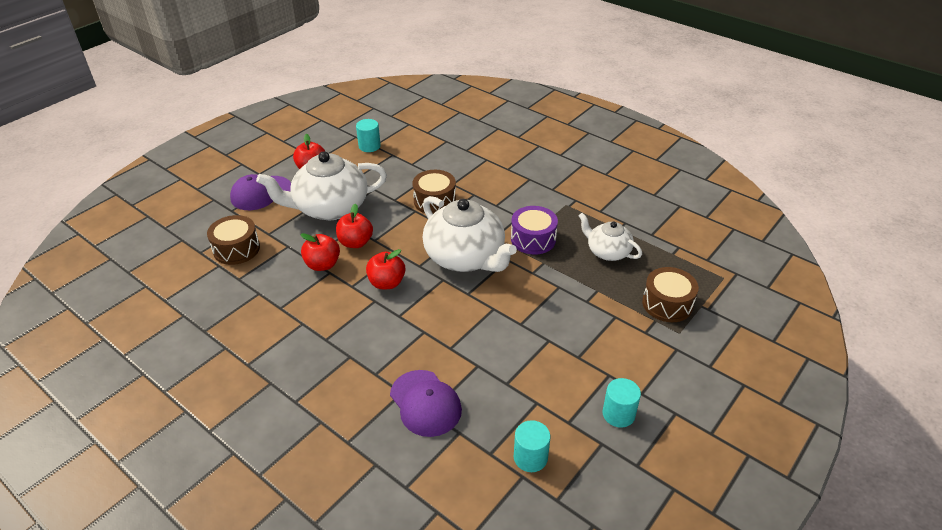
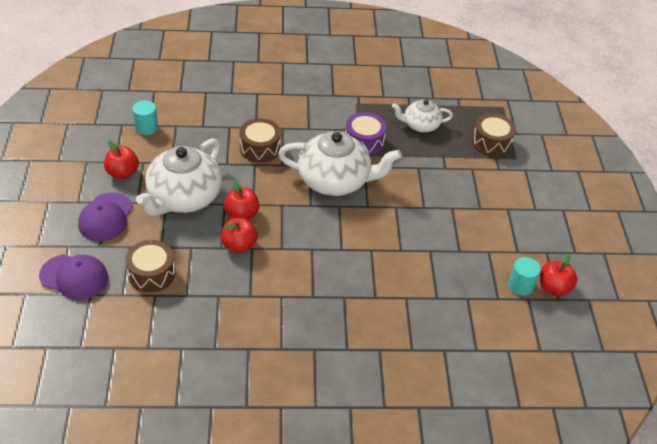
camera: 45 degrees left, 5 degrees up
red apple [366,249,405,289] -> red apple moved to [540,254,578,296]
purple cap [390,370,462,437] -> purple cap moved to [39,254,108,300]
turquoise cylinder [603,378,641,428] -> none

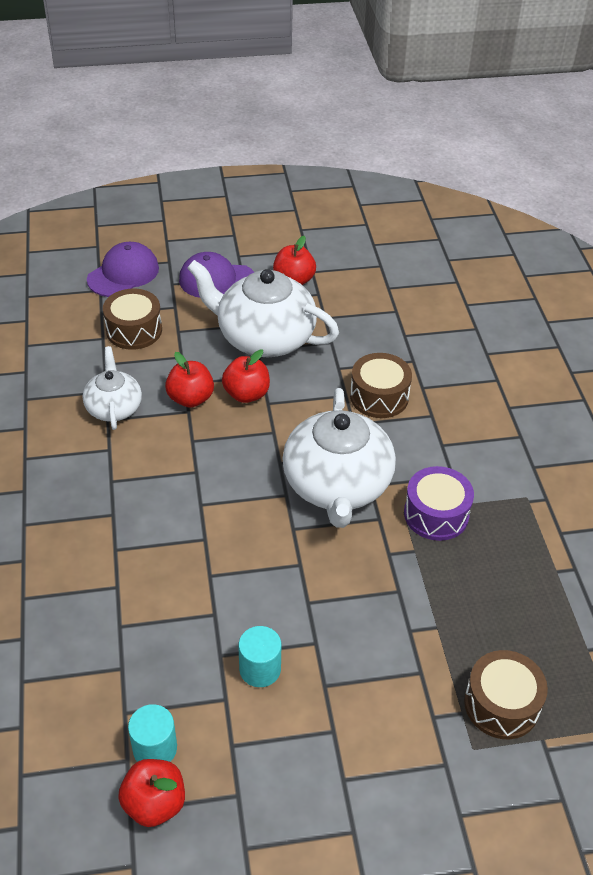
camera: 85 degrees right, 0 degrees up
purple cap [39,254,108,300] -> purple cap turned 150 degrees counterclockwise [87,242,159,297]
turquoise cylinder [133,100,158,135] -> turquoise cylinder moved to [238,626,281,687]
white teapot [392,99,453,133] -> white teapot moved to [83,346,142,430]

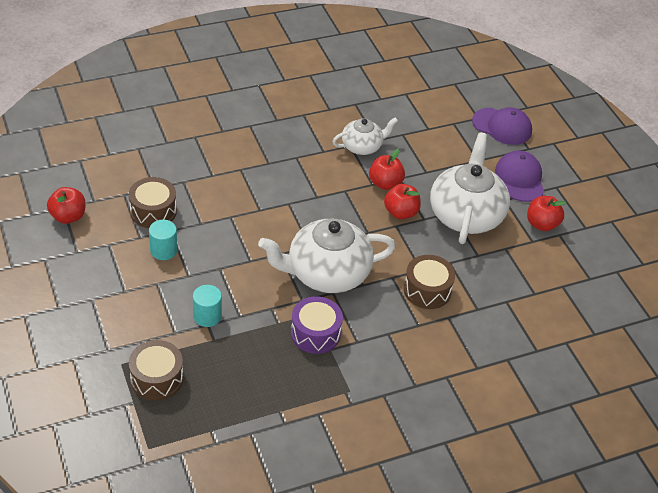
camera: 75 degrees right, 0 degrees up
brown drum [103,288,162,350] -> brown drum moved to [129,177,177,228]
turquoise cylinder [128,704,177,762] -> turquoise cylinder moved to [193,285,222,327]

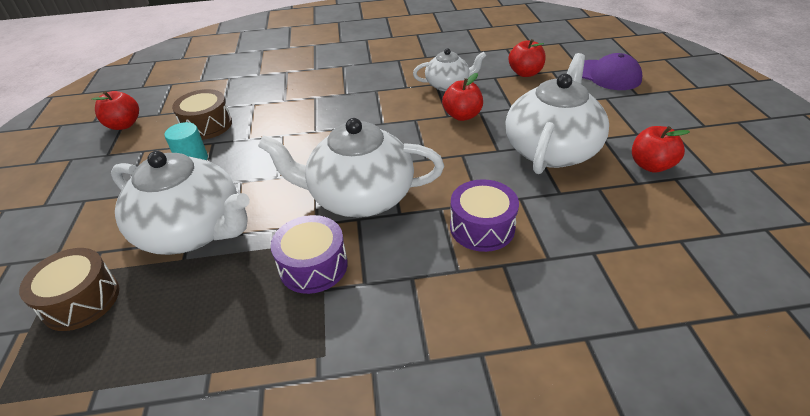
camera: 20 degrees right, 5 degrees down
turquoise cylinder [193,285,222,327] -> white teapot [111,151,250,255]
red apple [384,184,421,219] -> red apple moved to [508,39,546,77]
brown drum [404,255,455,309] -> purple drum [450,179,519,252]
purple cap [495,151,544,202] -> none

